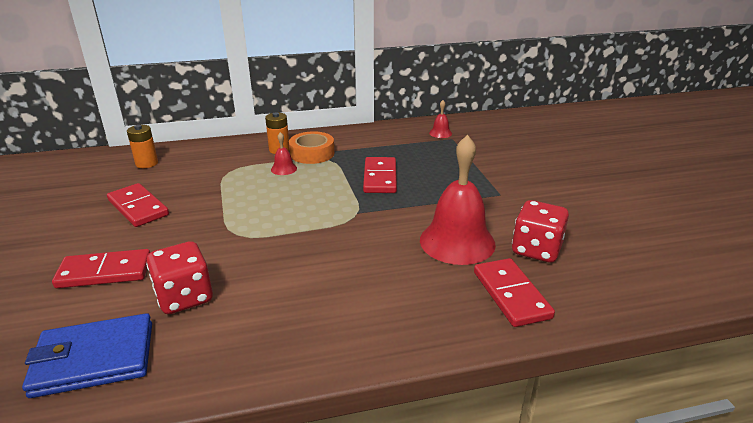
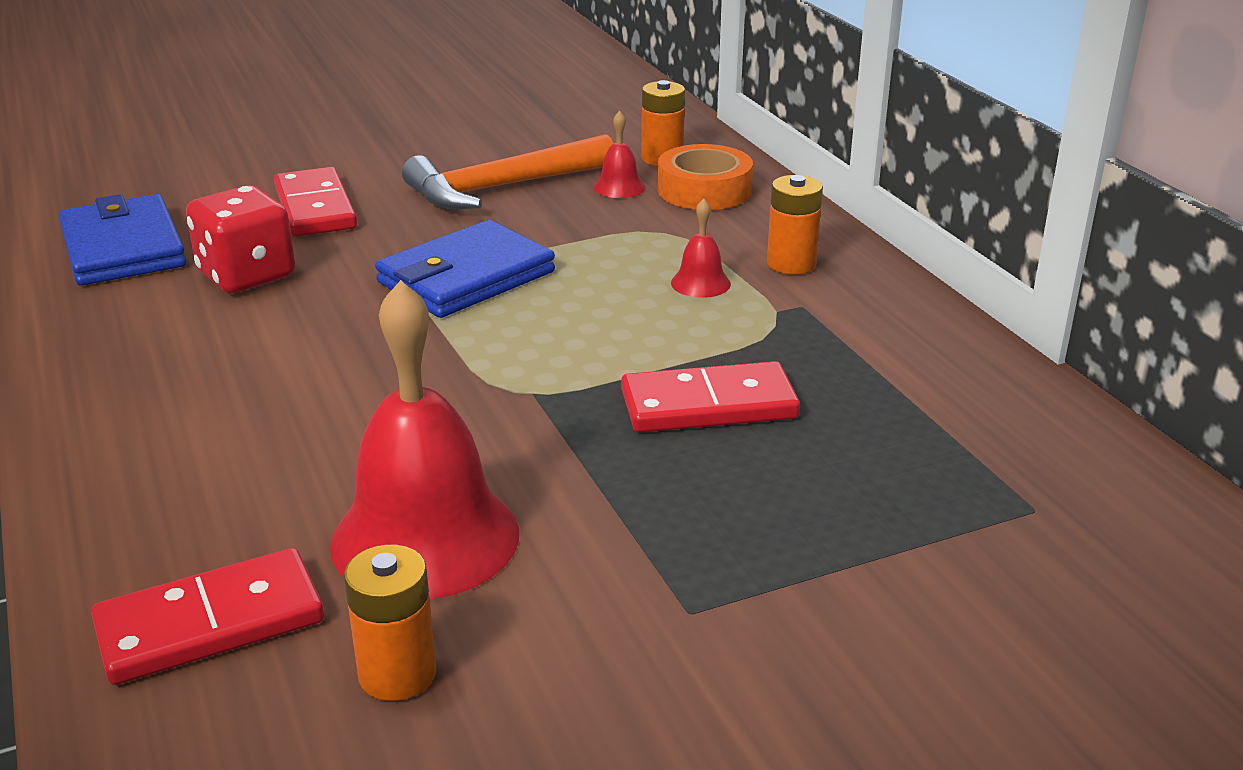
camera: 80 degrees right, 0 degrees up
red domino [107,183,169,227] -> orange hammer [402,134,614,209]
orange tape [289,131,334,164] -> orange tape moved to [658,144,753,210]
red bell [429,100,452,138] -> red bell moved to [594,111,646,198]
red dice [512,200,569,262] -> orange battery [344,544,436,701]
none -> blue wallet [375,220,555,318]

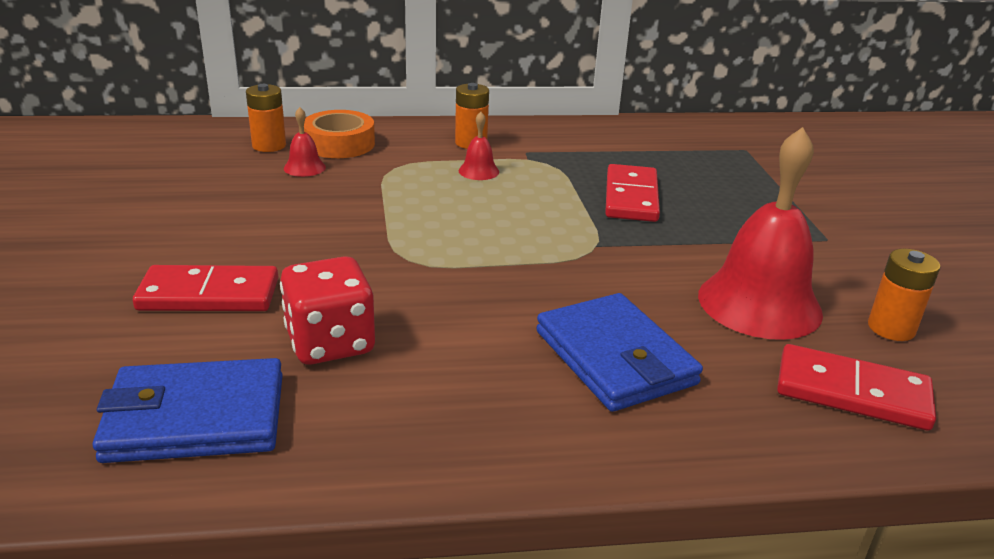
camera: 75 degrees left, 0 degrees up
red domino [91,548,324,685] -> red domino turned 60 degrees counterclockwise [777,344,936,430]
blue wallet [375,220,555,318] -> blue wallet moved to [536,293,703,412]
orange hammer [402,134,614,209] -> none

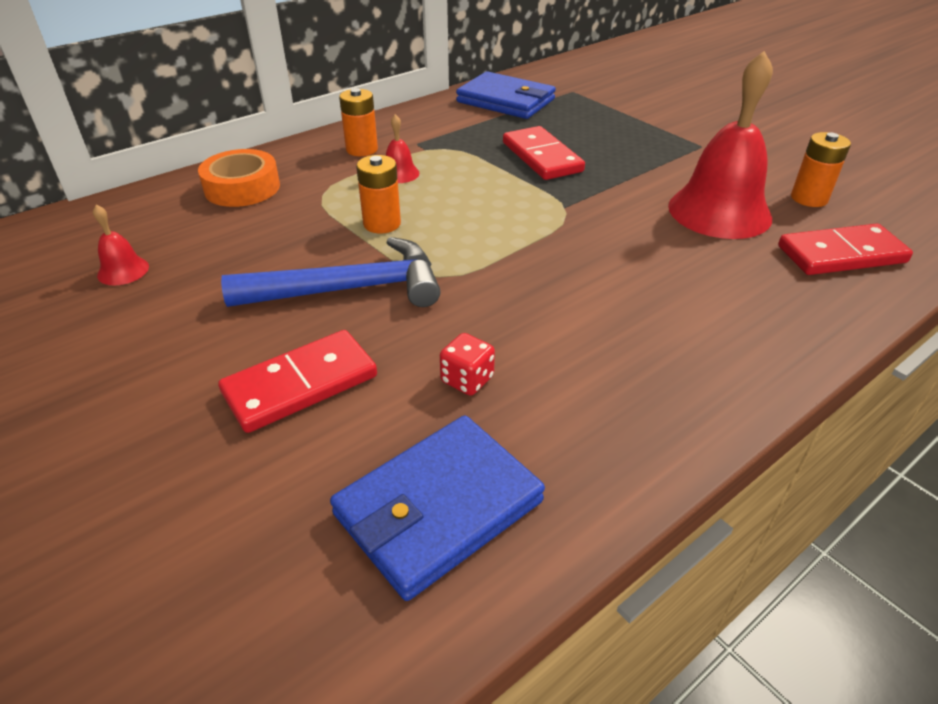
camera: 30 degrees left, 10 degrees up
orange battery [246,84,286,152] -> orange battery moved to [356,155,401,234]
red dice [280,256,375,365] -> red dice [440,333,495,396], size x0.54
red bell [284,107,326,177] -> red bell moved to [93,204,149,285]
blue wallet [536,293,703,412] -> blue wallet moved to [456,71,556,119]
none -> blue hammer [221,237,441,307]

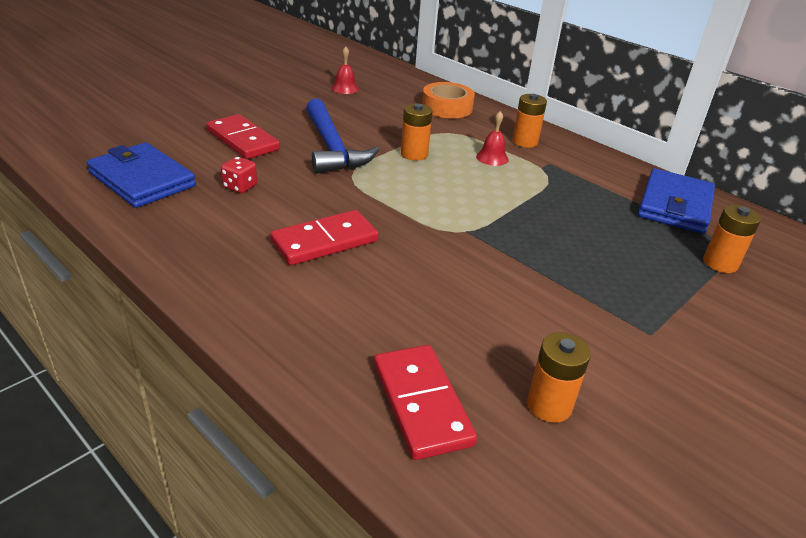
camera: 80 degrees right, 5 degrees down
red domino [503,126,585,180] -> red domino moved to [270,210,378,265]
red bell [668,51,773,239] -> none
none -> orange battery [703,205,761,273]

